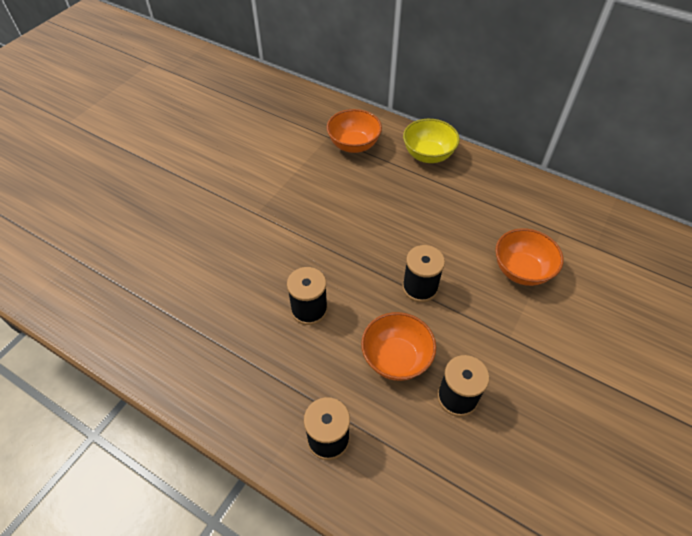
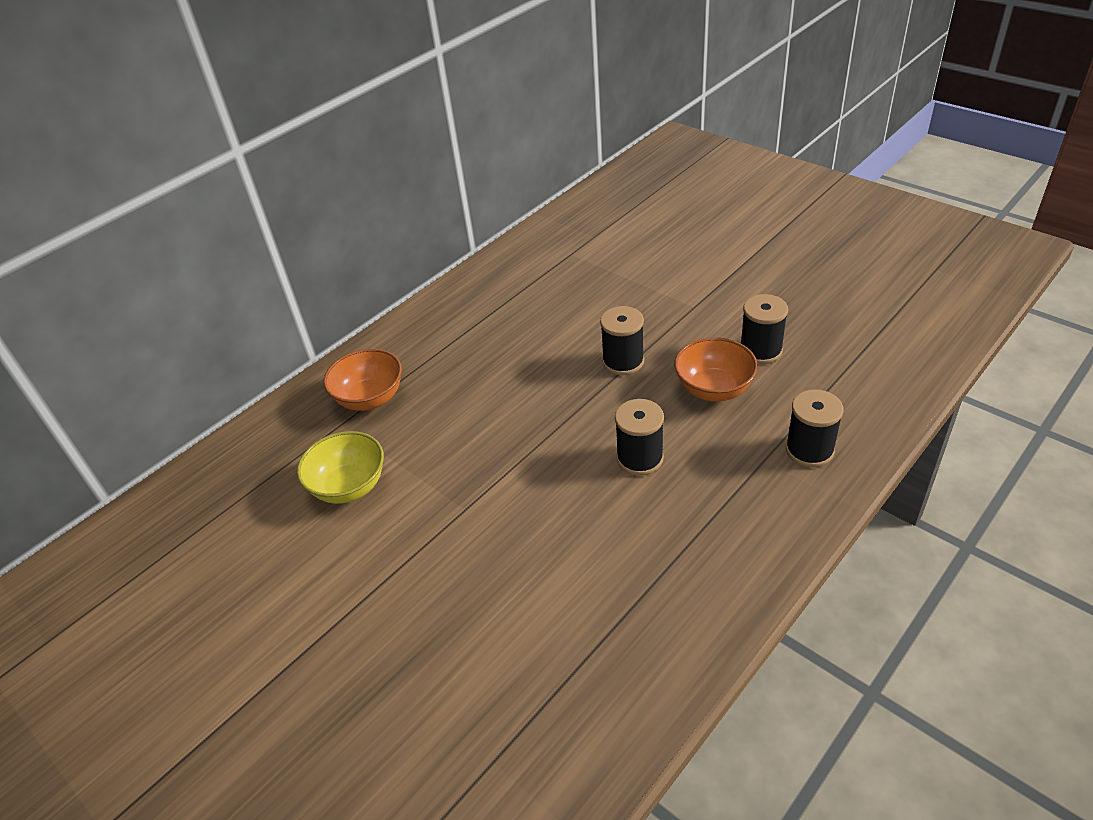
camera: 75 degrees left, 10 degrees down
yellow bowl [403,119,460,163] -> yellow bowl moved to [297,431,384,504]
orange bowl [495,228,564,286] -> none

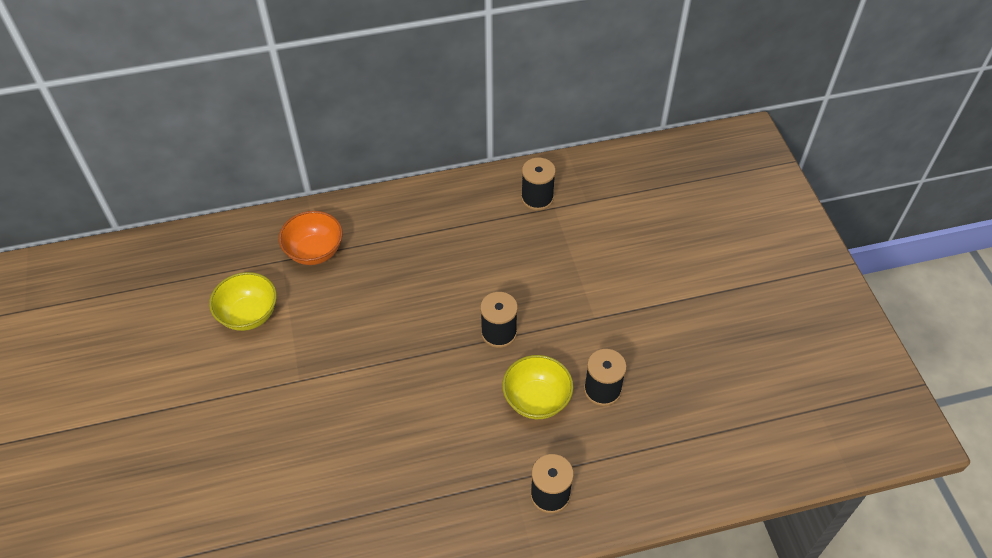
camera: 30 degrees right, 10 degrees up
black spool [615,399,664,476] -> black spool moved to [521,158,556,211]
orange bowl [674,337,758,402] -> yellow bowl [502,355,573,419]

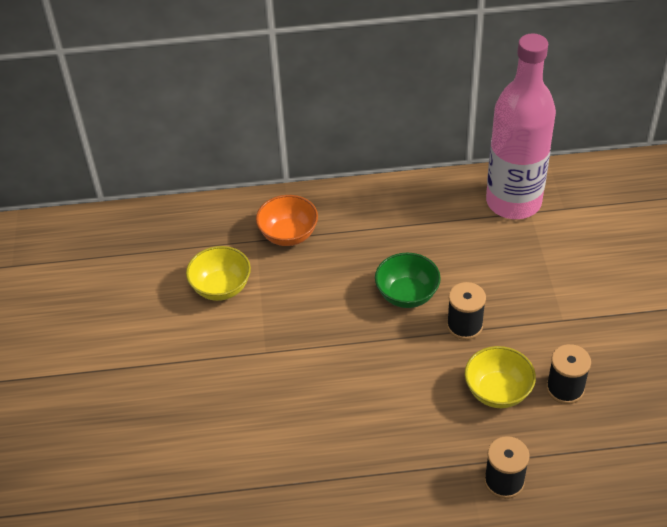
camera: 10 degrees right, 5 degrees down
black spool [521,158,556,211] -> pink bottle [486,33,556,219]
none -> green bowl [375,253,441,308]

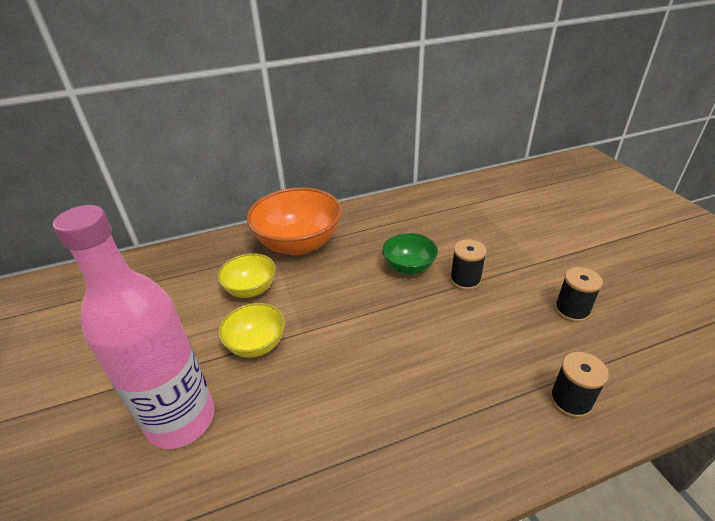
camera: 15 degrees left, 10 degrees down
orange bowl [256,195,318,246] -> orange bowl [247,187,342,256], size x1.81
yellow bowl [465,346,536,408] -> yellow bowl moved to [218,303,285,358]
pink bottle [486,33,556,219] -> pink bottle moved to [53,205,215,449]

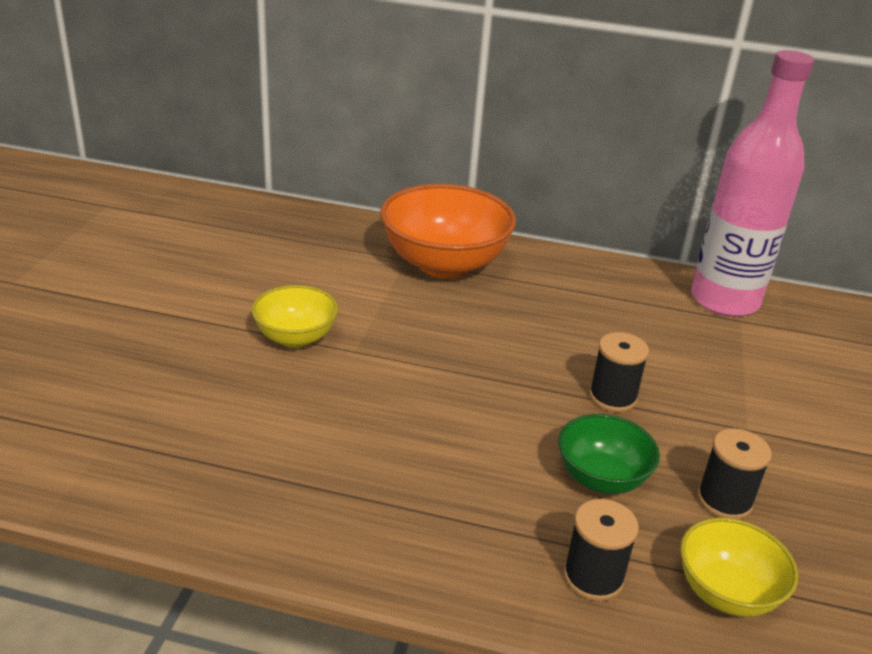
camera: 30 degrees right, 5 degrees down
pink bottle [53,205,215,449] -> pink bottle moved to [691,50,814,317]
yellow bowl [218,253,276,298] -> yellow bowl moved to [680,518,798,617]
green bowl [382,233,438,275] -> green bowl moved to [558,414,660,494]

